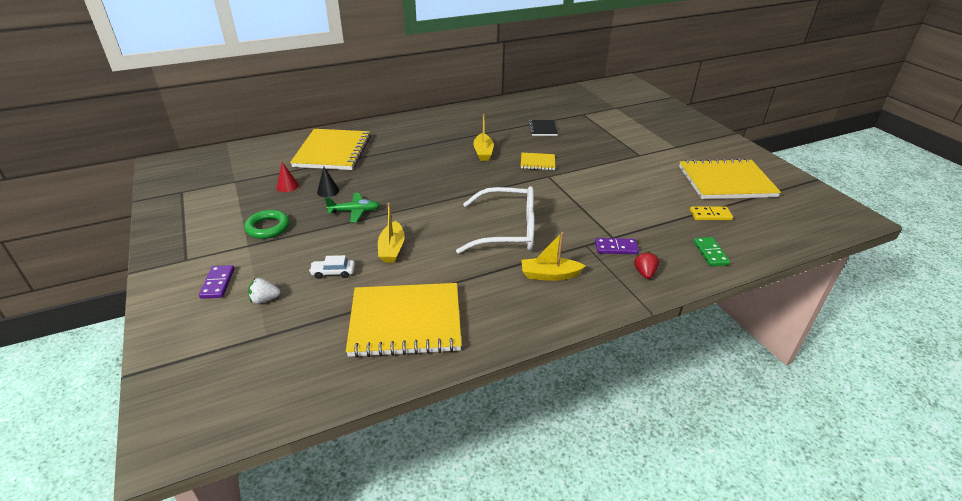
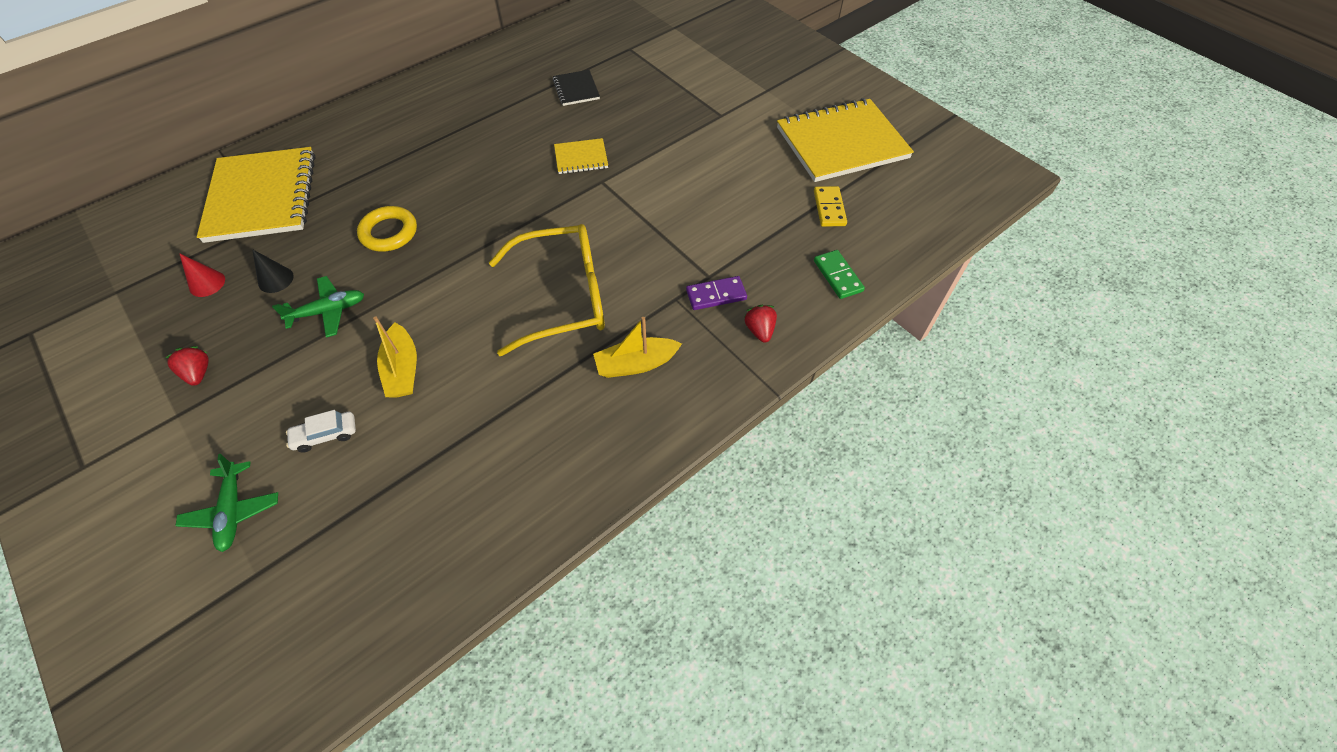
camera: 15 degrees left, 20 degrees up
purple domino [199,265,235,299] -> none
green ring [244,210,290,239] -> red strawberry [165,346,208,386]
white strawberry [248,278,280,304] -> green plane [175,454,278,552]
yellow notebook [346,283,462,358] -> none
white glasses [456,186,535,254] -> yellow glasses [489,224,605,356]
yellow boat [473,114,494,161] -> none
yellow domino [690,207,733,220] -> yellow domino turned 75 degrees counterclockwise [814,186,847,227]
none -> yellow ring [357,206,417,252]

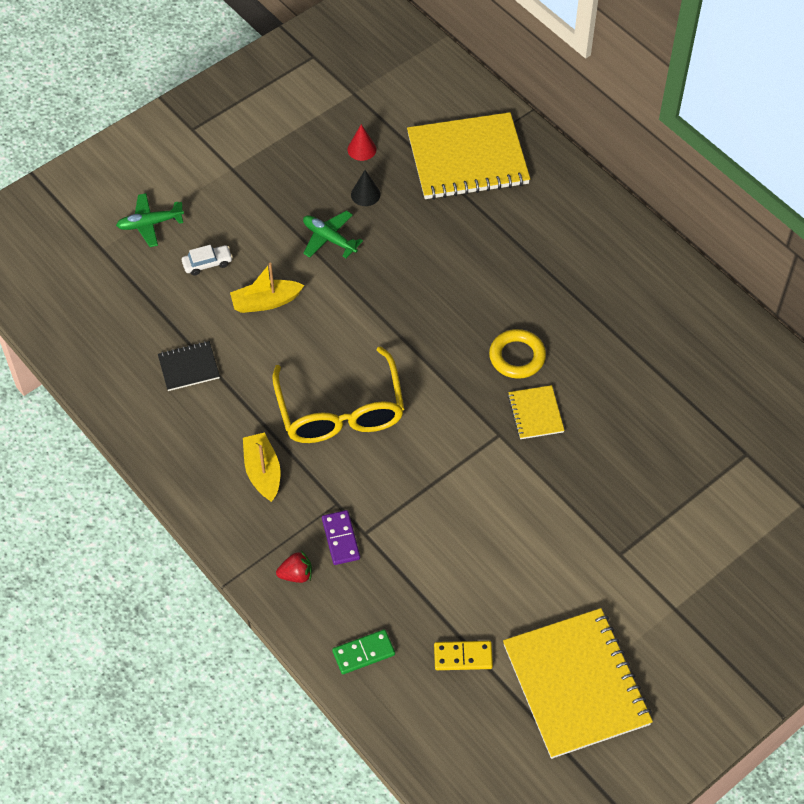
camera: 90 degrees right, 0 degrees up
red strawberry [165,346,208,386] -> none
green plane [272,276,364,338] -> green plane turned 150 degrees clockwise [303,210,363,258]
white car [286,410,356,452] -> white car turned 90 degrees clockwise [182,245,233,276]
yellow ring [357,206,417,252] -> yellow ring moved to [489,329,546,379]
black notebook [553,70,600,106] -> black notebook moved to [158,341,220,391]

